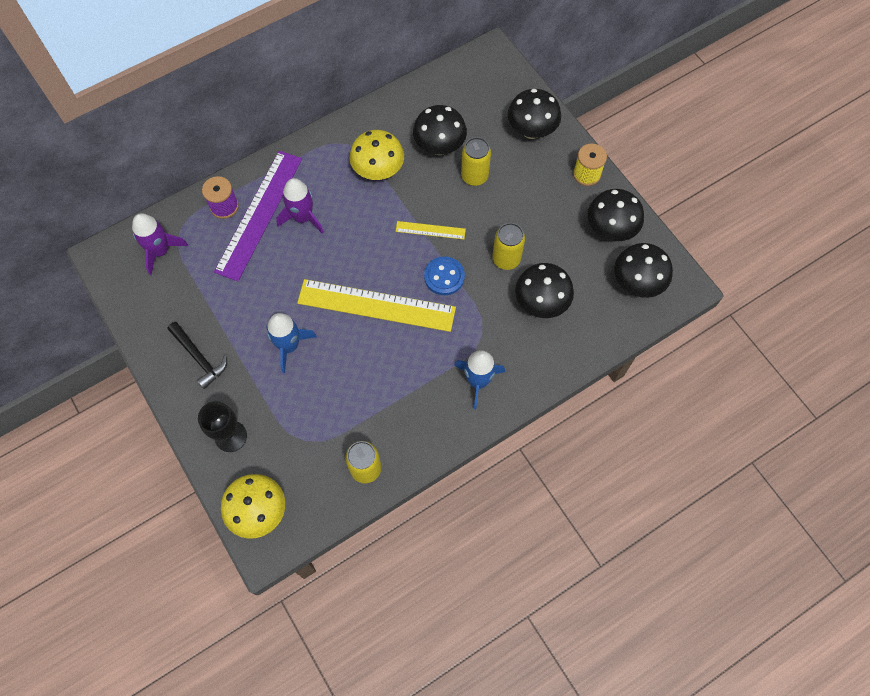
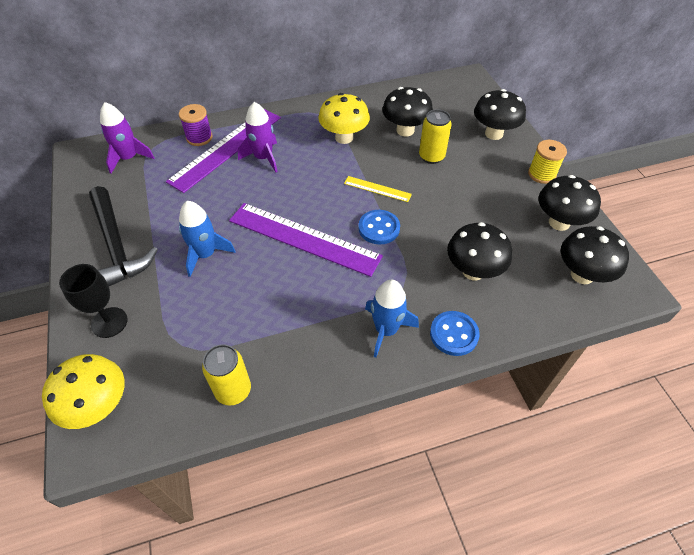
camera: 15 degrees right, 15 degrees down
black hammer [167,322,227,389] -> black hammer [89,186,158,286], size x1.64
yellow ruler [297,279,456,332] -> purple ruler [229,203,383,277]
yellow can [492,223,525,270] -> none
none -> blue button [430,311,480,356]

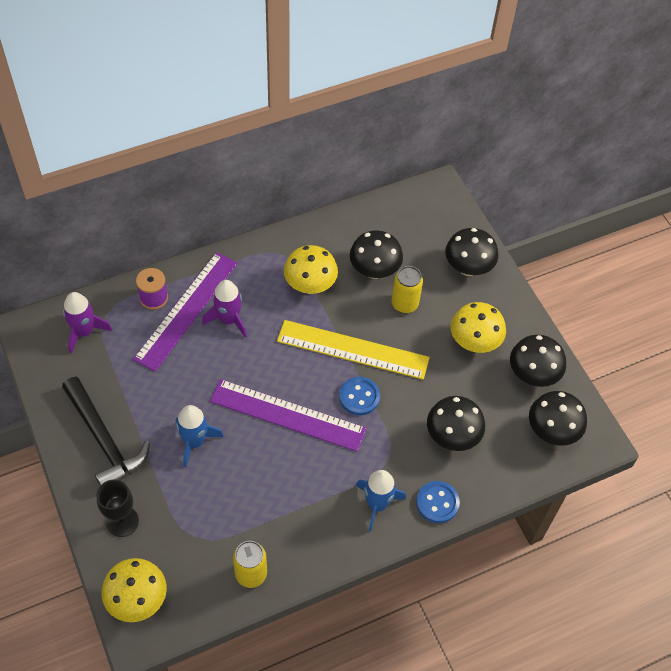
camera: 10 degrees left, 5 degrees up
yellow ruler [344,176,412,202] -> yellow ruler [277,320,430,380], size x2.18
yellow spool [528,140,567,184] -> none
none -> yellow mushroom [451,302,506,353]

